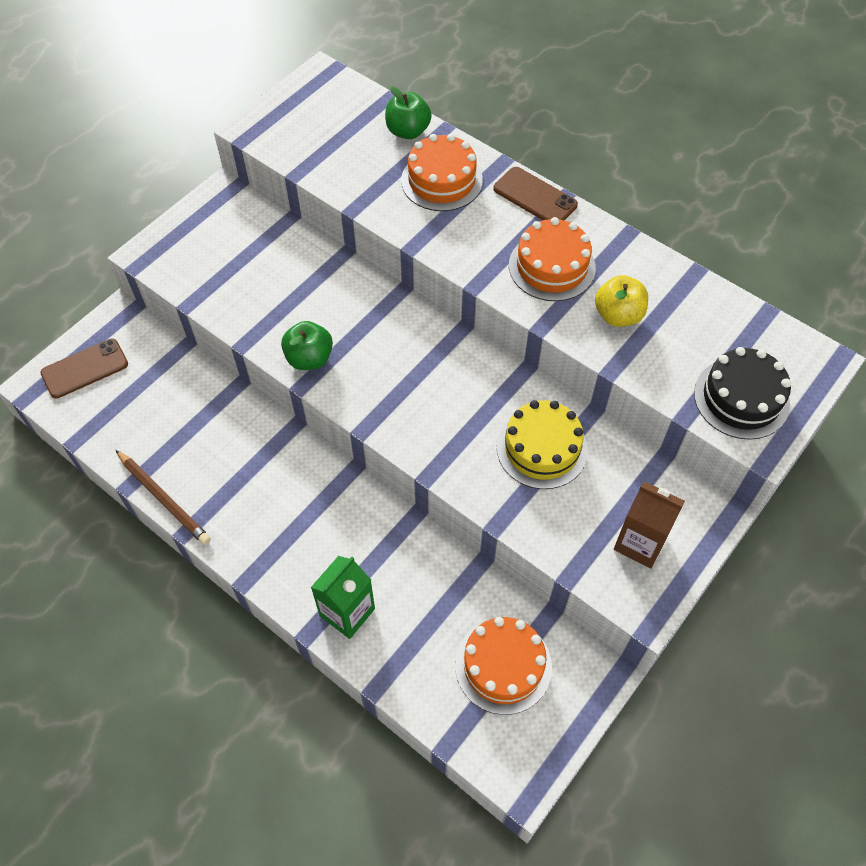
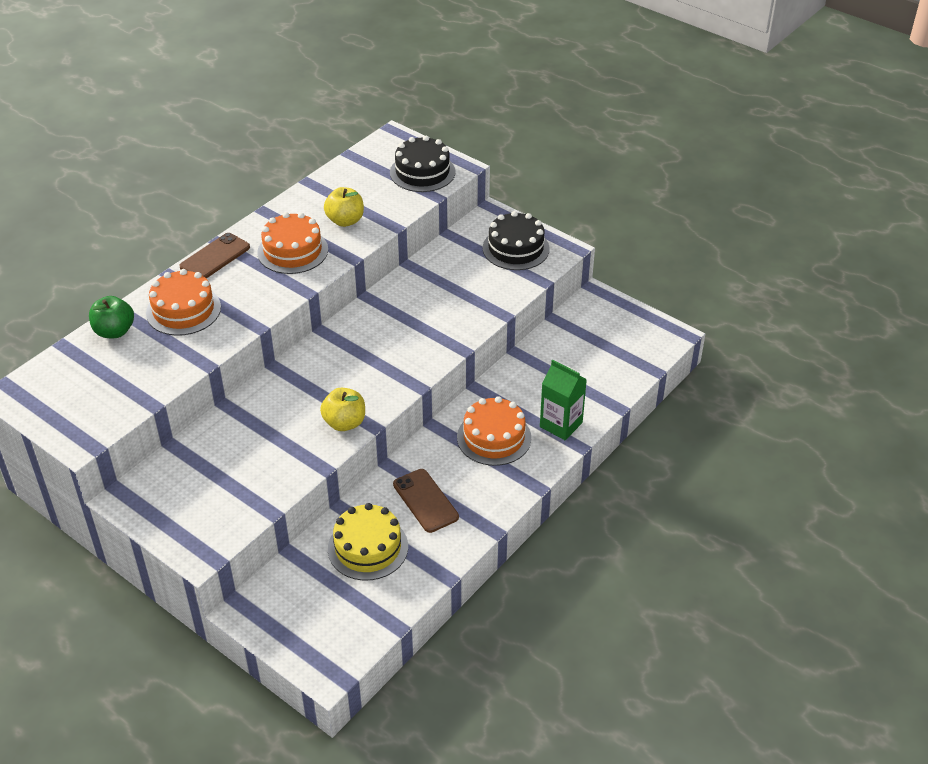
camera: 90 degrees left, 15 degrees down
brown phone [40,339,128,398] -> brown phone moved to [393,469,459,533]
brown pencil [116,450,211,545] -> none
green apple [281,321,333,370] -> yellow apple [320,388,365,431]
orange cake [455,617,552,715] -> orange cake moved to [457,396,531,466]
yellow cake [497,400,588,489] -> yellow cake moved to [328,503,408,581]
brown carton [614,482,685,568] -> black cake [483,211,550,270]

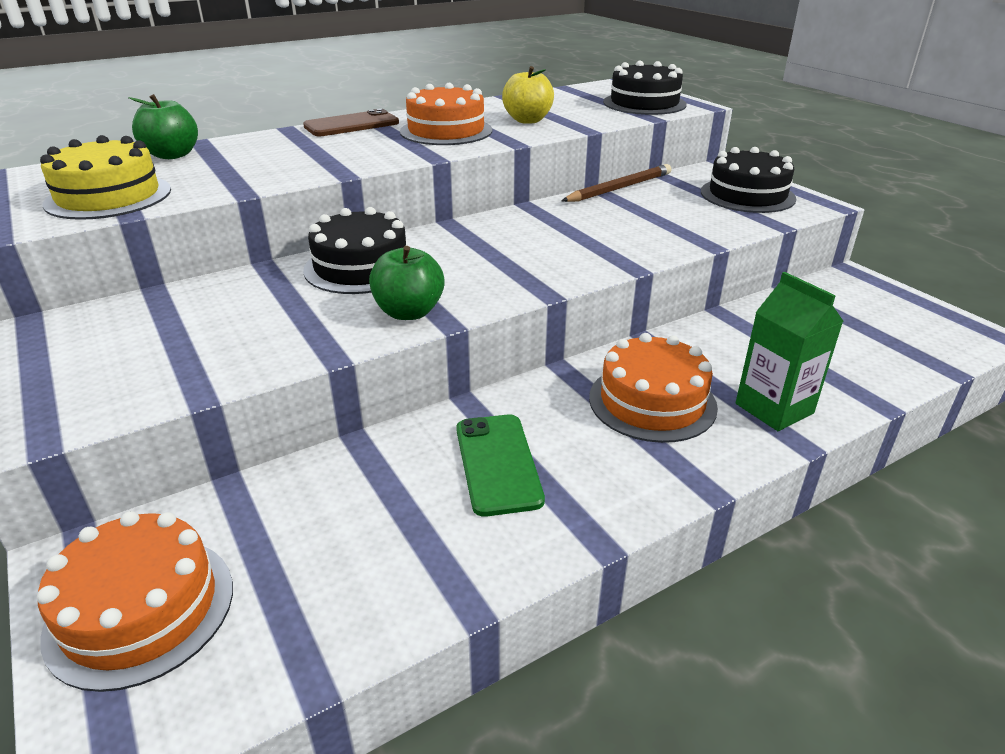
camera: 20 degrees right, 10 degrees down
orange cake [146,269,221,336] -> orange cake moved to [37,511,233,692]
yellow apple [320,388,365,431] -> green apple [369,246,445,320]
yellow cake [328,503,408,581] -> yellow cake moved to [40,135,171,220]
brown phone [393,469,459,533] -> green phone [456,414,545,517]
none -> black cake [303,207,407,294]
none -> brown pencil [562,164,671,202]

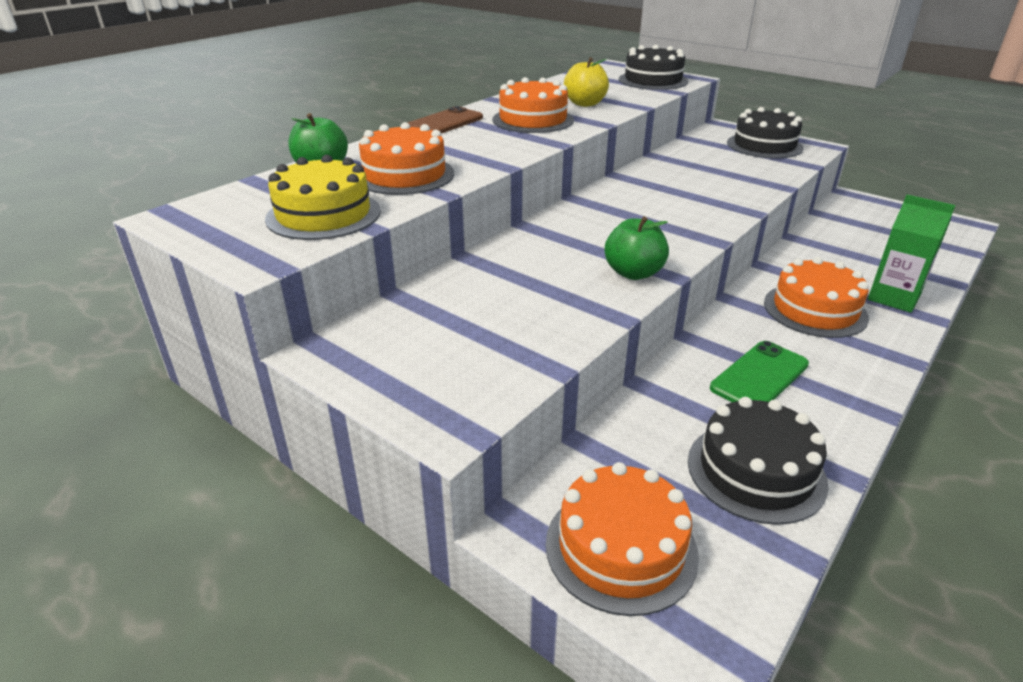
camera: 20 degrees left, 0 degrees up
black cake [303,207,407,294] -> black cake moved to [688,397,828,525]
green phone [456,414,545,517] -> green phone turned 75 degrees clockwise [710,341,809,402]
brown pencil [562,164,671,202] -> none
none -> orange cake [359,122,454,195]

